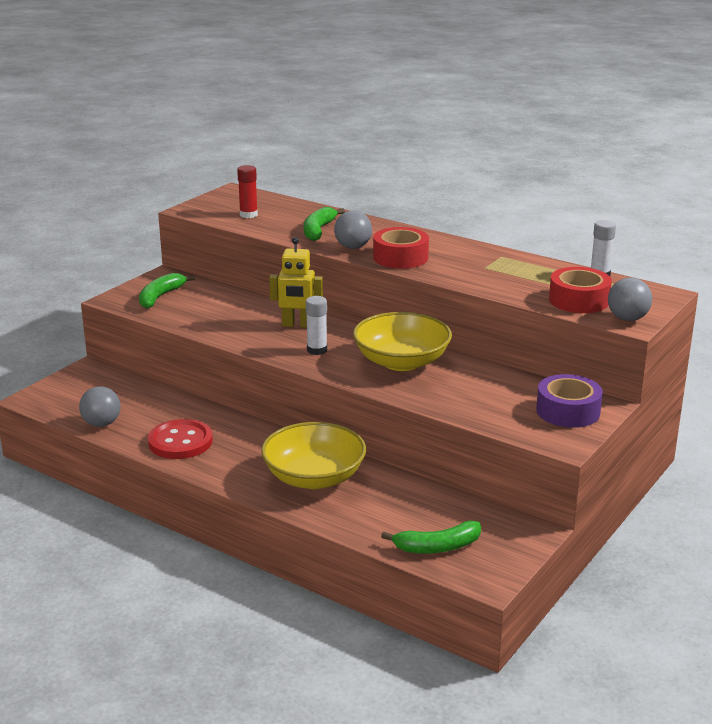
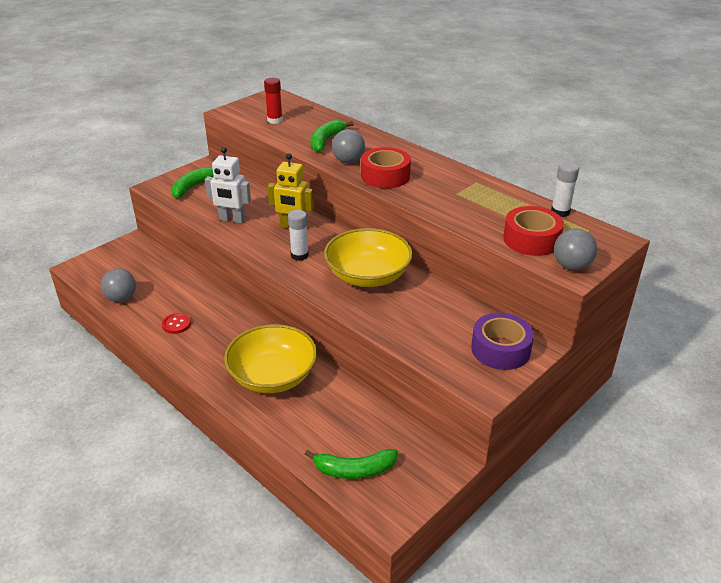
camera: 10 degrees right, 10 degrees up
red button [148,419,213,459] -> red button [162,313,191,334], size x0.53
none -> white robot [205,147,251,223]

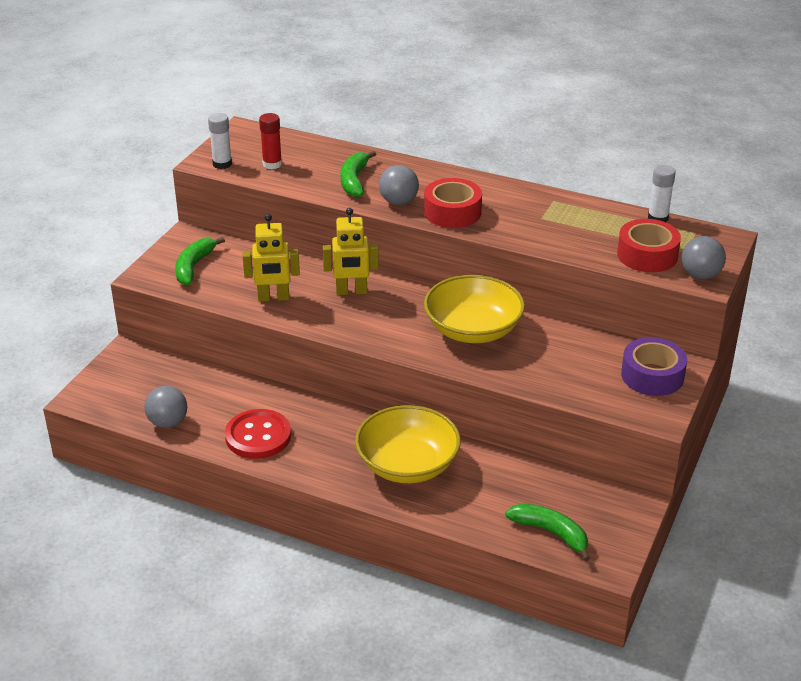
camera: 20 degrees left, 0 degrees up
red button [162,313,191,334] -> red button [225,409,291,459], size x1.89
white robot [205,147,251,223] -> yellow robot [243,214,300,302]
white glue stick [288,210,309,261] -> white glue stick moved to [208,113,232,169]
green banana [305,449,398,479] -> green banana turned 120 degrees counterclockwise [505,504,590,561]

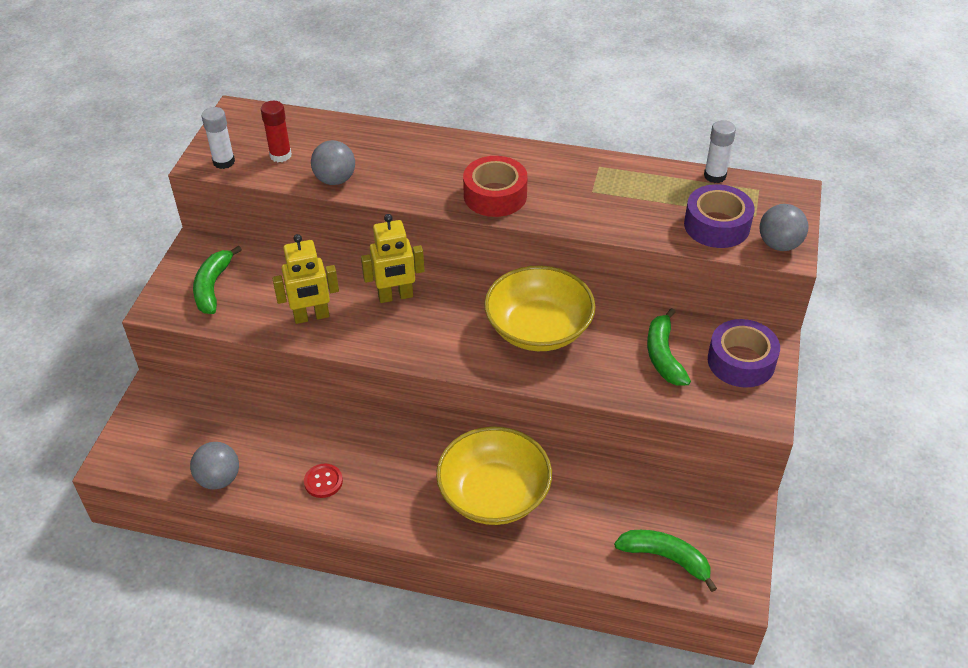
camera: 10 degrees left, 10 degrees up
red button [225,409,291,459] -> red button [304,464,343,498], size x0.53
green banana [341,150,376,197] -> green banana moved to [647,308,691,386]
grey ball [379,165,419,205] -> grey ball moved to [311,140,355,185]
red tape [617,219,681,272] -> purple tape [684,184,755,248]

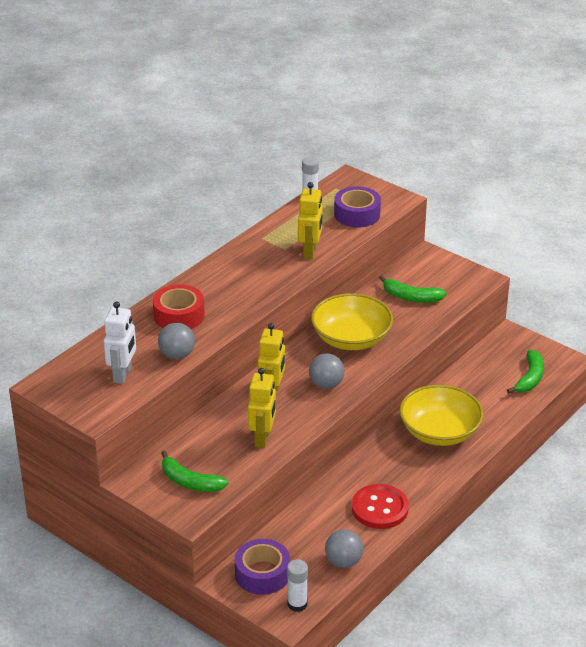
camera: 65 degrees left, 10 degrees down
white glue stick [202,107,235,169] -> white glue stick moved to [287,559,308,612]
red glue stick [261,101,292,162] -> white robot [104,301,136,384]
red button [304,464,343,498] -> red button [352,484,409,529], size x1.89
red tape [463,156,528,217] -> red tape moved to [153,284,205,329]
green banana [614,530,717,592] -> green banana turned 150 degrees clockwise [507,350,544,393]
purple tape [708,319,780,388] -> purple tape moved to [235,539,290,595]
grey ball [759,204,809,251] -> grey ball moved to [309,353,344,389]
none -> yellow robot [298,182,323,259]

